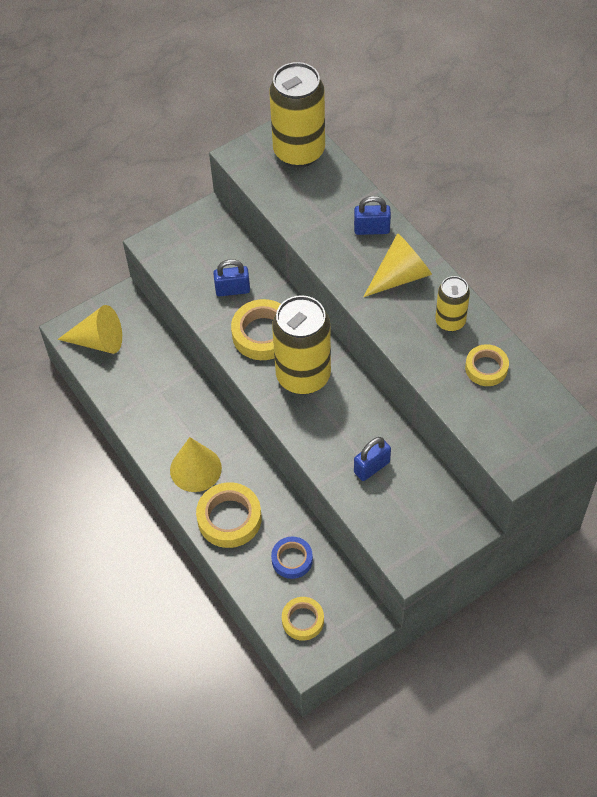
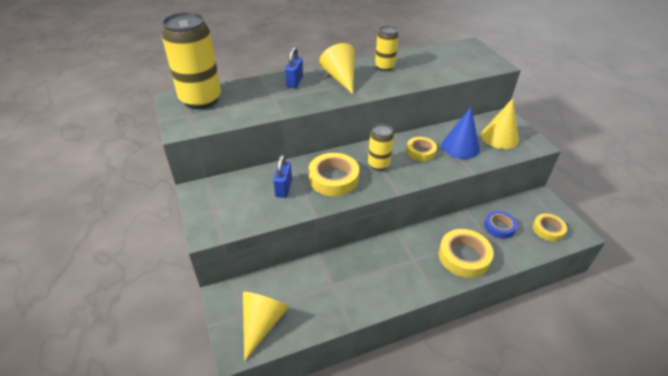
camera: 80 degrees left, 15 degrees down
yellow cone [170,437,222,492] -> yellow cone moved to [481,98,519,149]
yellow can [272,295,331,395] -> yellow can [368,124,394,171], size x0.54
blue padlock [354,437,391,481] -> blue cone [442,107,480,159]
yellow tape [465,344,509,386] -> yellow tape moved to [406,137,437,161]

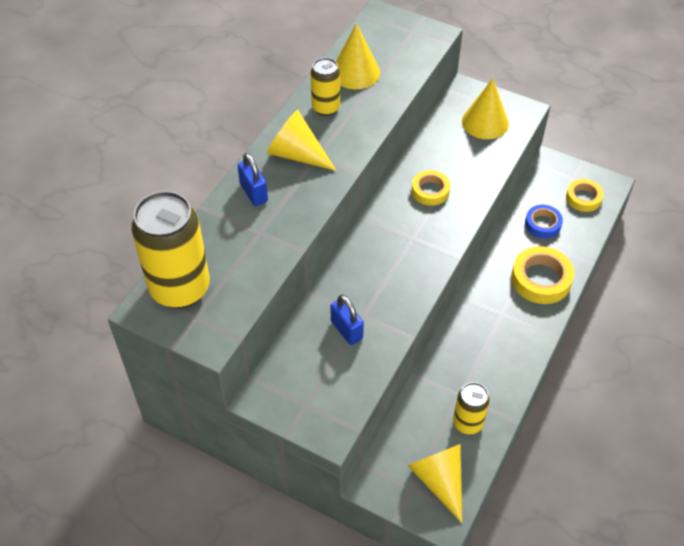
camera: 40 degrees left, 10 degrees up
yellow tape [309,153,359,196] -> none
yellow can [368,124,394,171] -> yellow can moved to [453,382,490,434]
blue cone [442,107,480,159] -> none
none -> yellow cone [336,23,380,89]

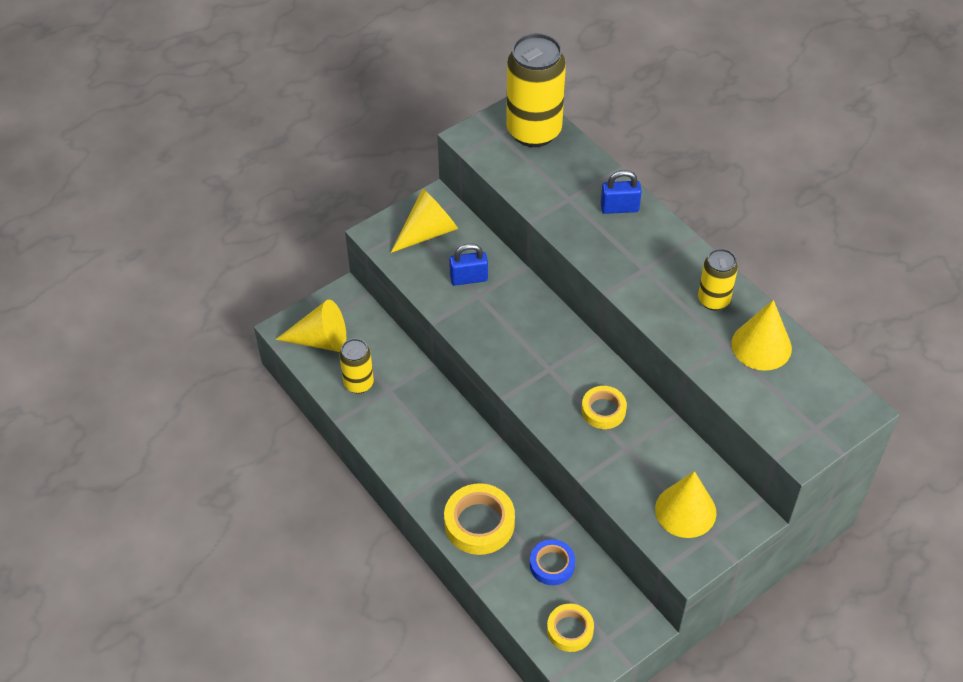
camera: 115 degrees right, 0 degrees up
yellow cone [267,110,337,171] -> yellow cone moved to [391,189,458,253]

